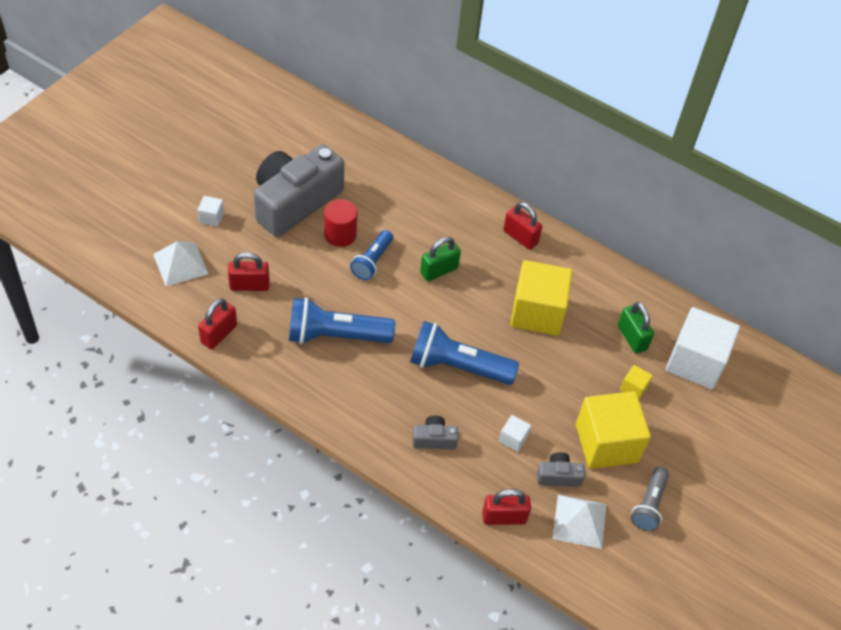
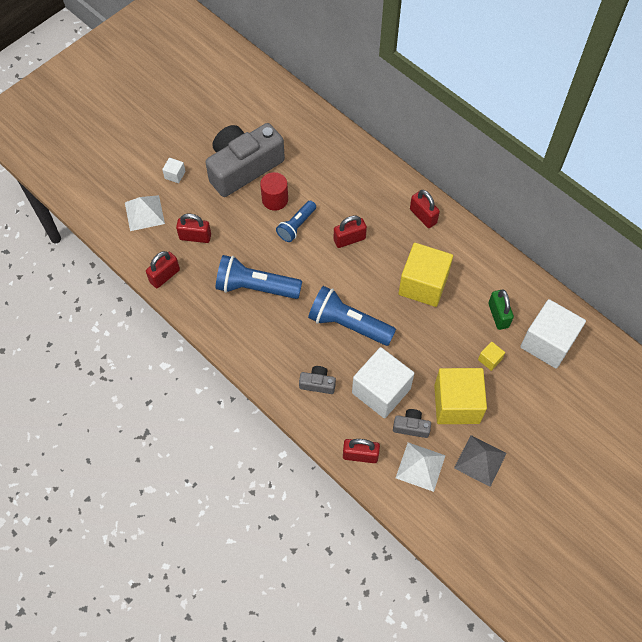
camera: 15 degrees right, 10 degrees up
green padlock [420,237,461,281] -> red padlock [334,215,367,248]
white cube [499,415,531,452] -> white cube [352,347,414,418], size x2.38
grey flashlight [631,467,669,531] -> grey pyramid [454,435,507,487]

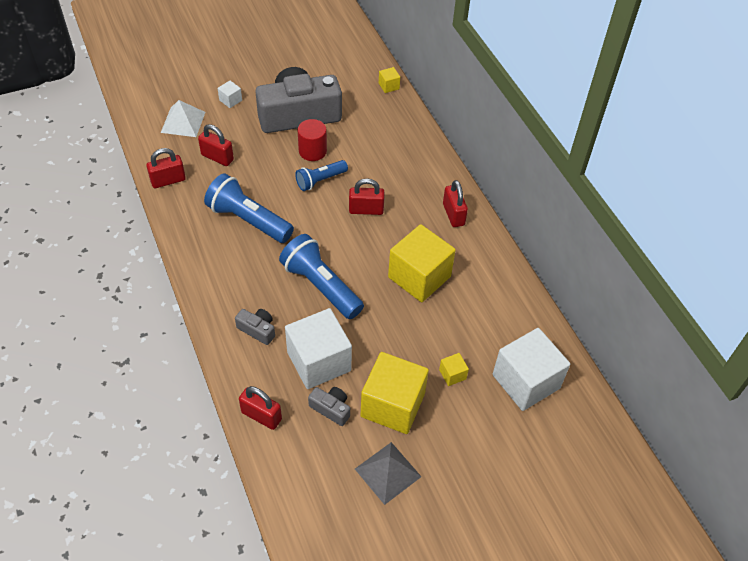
camera: 20 degrees right, 10 degrees down
white pyramid [396,442,446,492] -> none
green padlock [488,289,514,330] -> none
none -> yellow cube [379,67,400,93]

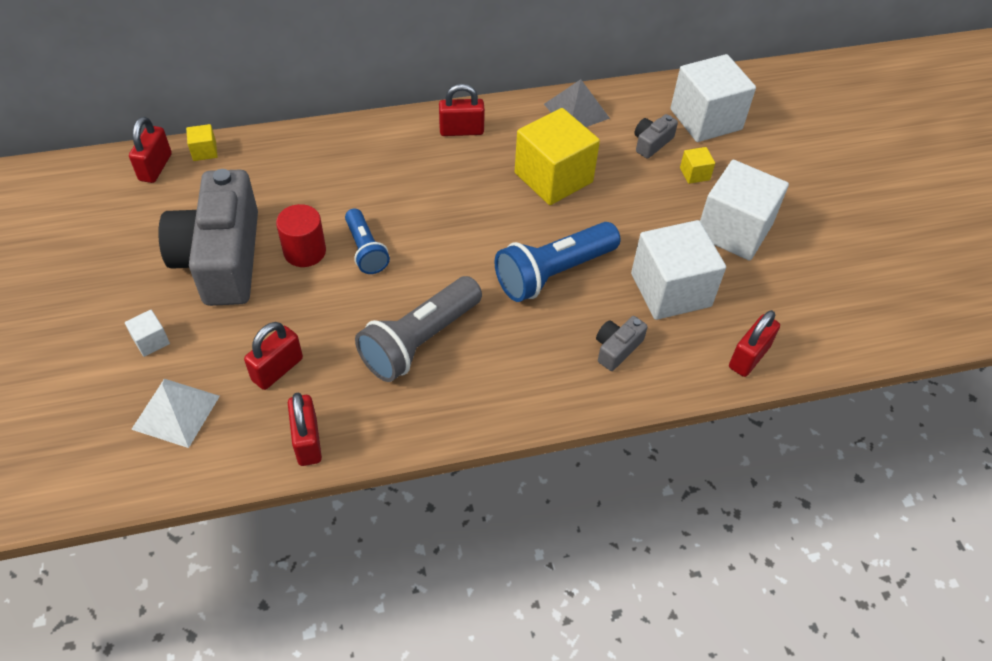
camera: 80 degrees left, 0 degrees up
blue flashlight [204,173,294,243] -> grey flashlight [355,276,482,382]
grey camera [308,387,350,426] -> grey camera moved to [634,114,678,159]
red padlock [349,178,385,215] -> red padlock moved to [129,117,172,183]
grey pyramid [355,442,421,505] -> grey pyramid moved to [544,79,610,127]
yellow cube [360,352,429,434] -> white cube [700,160,789,261]

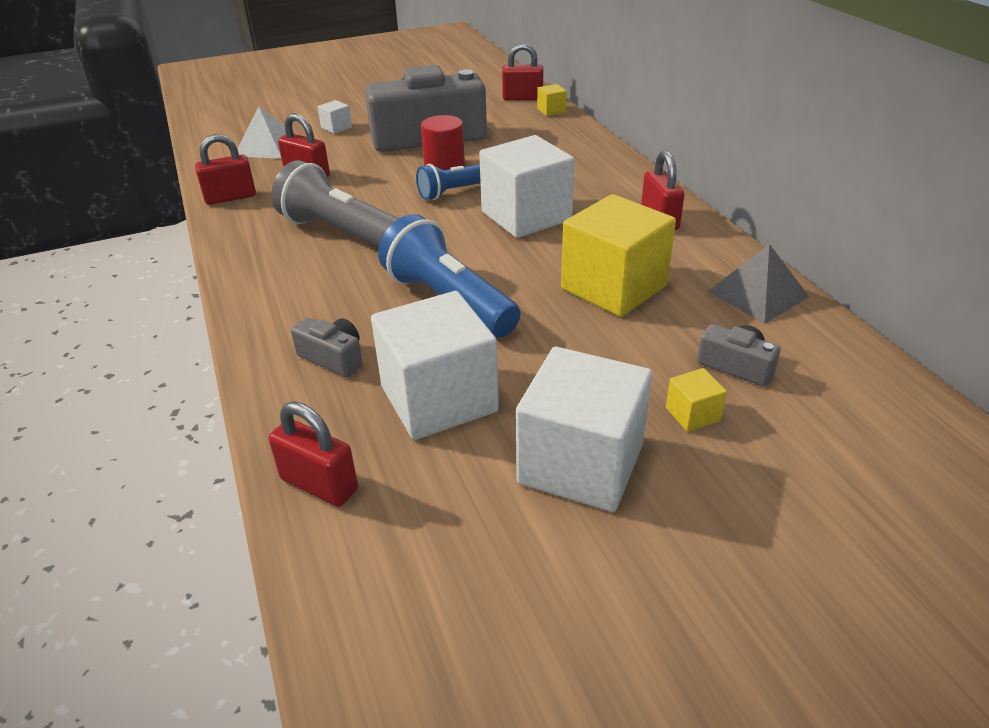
camera: 85 degrees right, 15 degrees down
white cube [671,54,756,142] -> white cube moved to [479,135,575,238]

